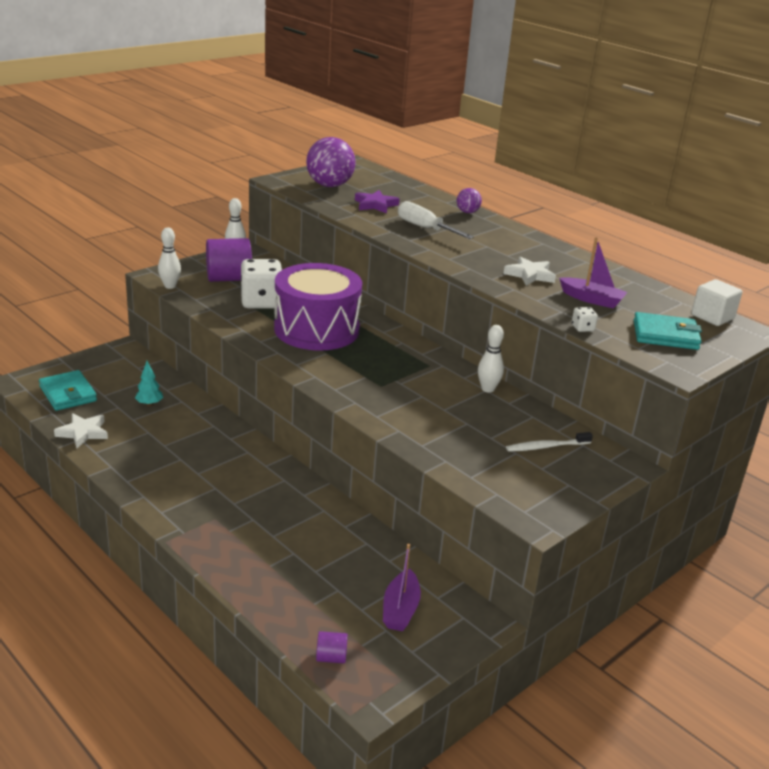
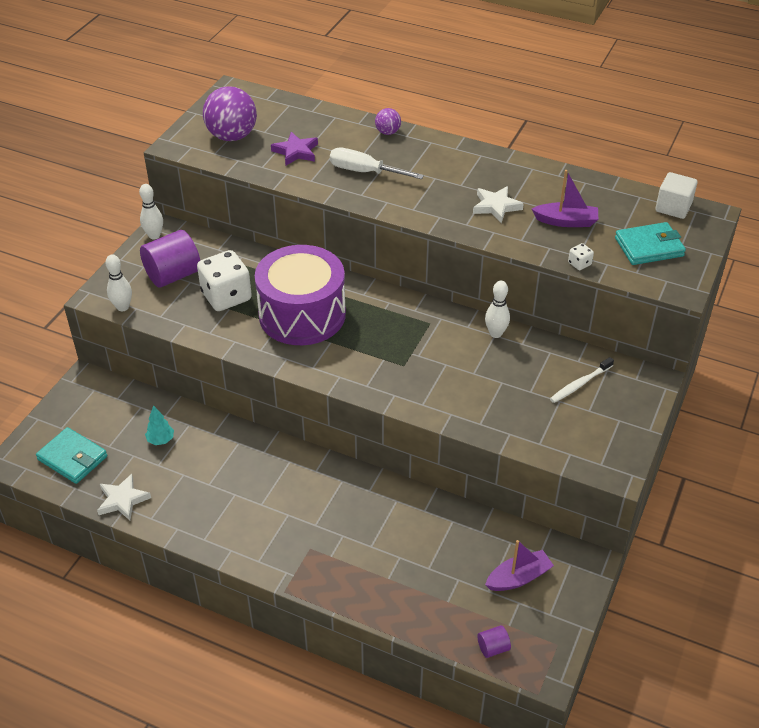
camera: 20 degrees left, 15 degrees up
purple boat [383,544,421,631] -> purple boat turned 105 degrees counterclockwise [485,540,554,591]

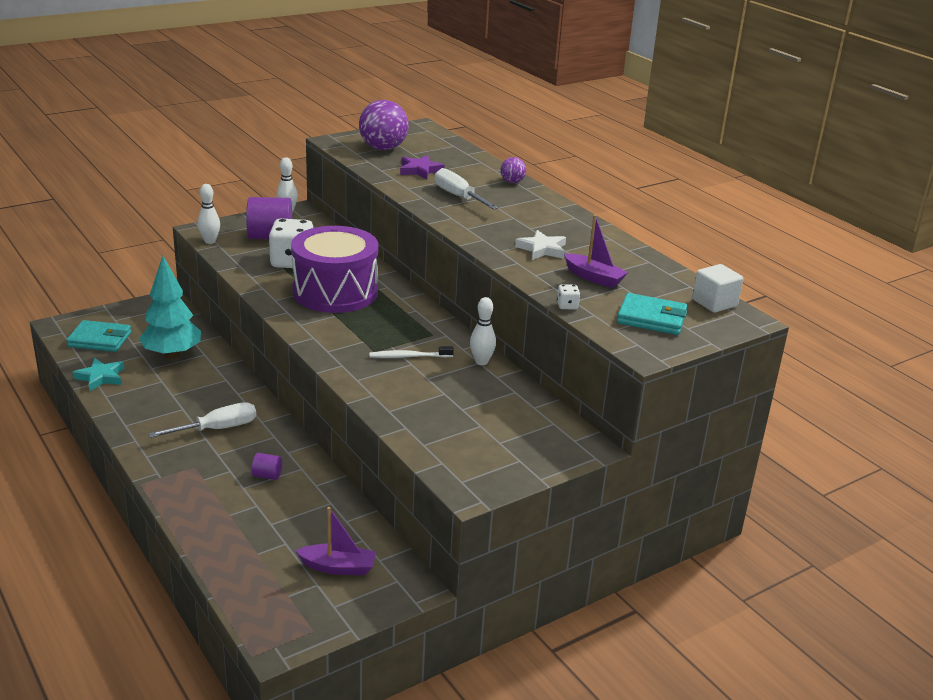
camera: 30 degrees right, 15 degrees down
turquoise wallet [36,427,107,484] -> turquoise wallet turned 60 degrees counterclockwise [66,320,131,352]
white star [97,474,151,521] -> turquoise star [73,358,124,391]
turquoise tree [145,405,174,445] -> turquoise tree [139,256,201,359], size x2.23
purple cylinder [477,625,511,658] -> purple cylinder moved to [252,453,282,480]
white toothbrush [550,357,614,403] -> white toothbrush moved to [369,346,454,358]
none -> white screwdriver [148,402,256,438]

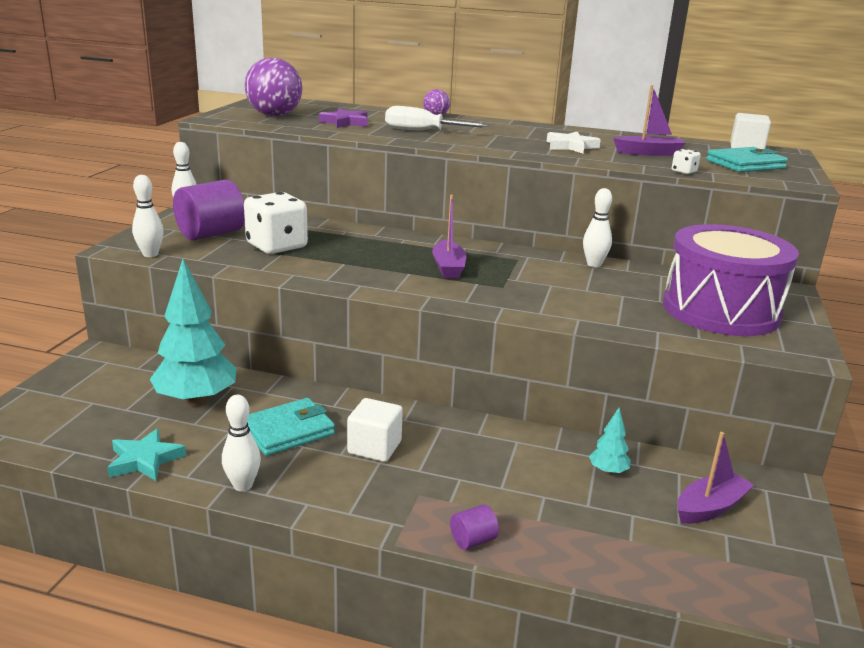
camera: 40 degrees left, 5 degrees down
turquoise wallet [66,320,131,352] -> turquoise wallet moved to [247,398,335,456]
white screwdriver [148,402,256,438] -> white cube [347,398,403,462]
purple cylinder [252,453,282,480] -> purple cylinder moved to [450,504,499,550]
purple drum [291,226,379,313] -> purple drum moved to [663,224,799,336]
white toothbrush [369,346,454,358] -> none
none -> white bowling pin [222,395,261,491]
none -> purple boat [432,195,466,279]
none -> turquoise tree [589,408,631,475]

